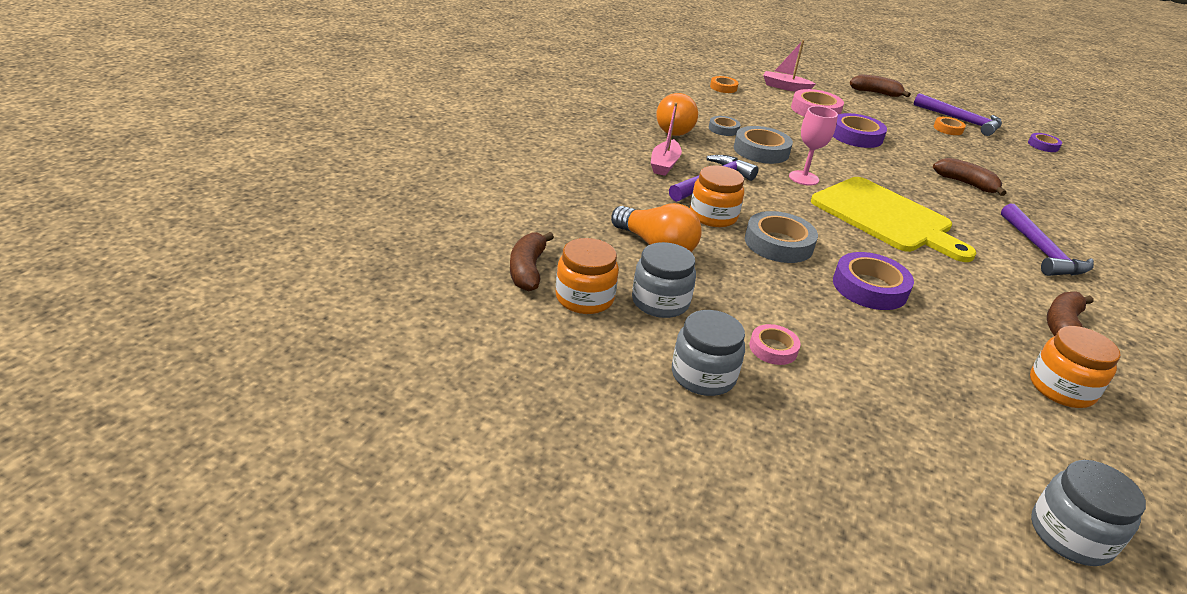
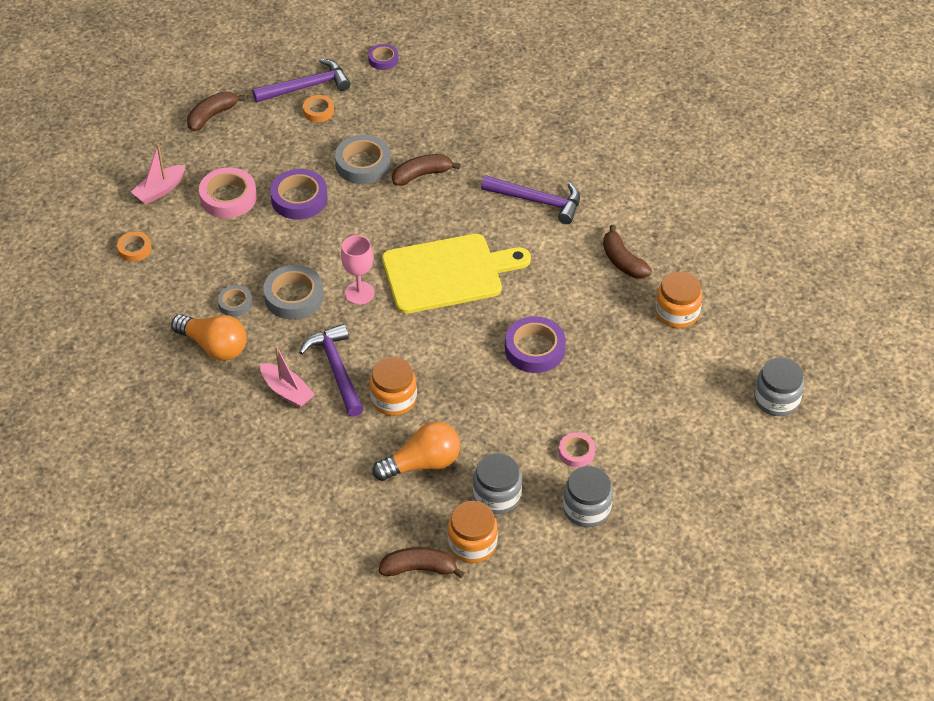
camera: 60 degrees left, 15 degrees up
brown banana [510,232,554,292] -> brown banana turned 150 degrees clockwise [379,547,465,578]
grey tape [745,211,818,263] -> grey tape moved to [335,135,391,184]

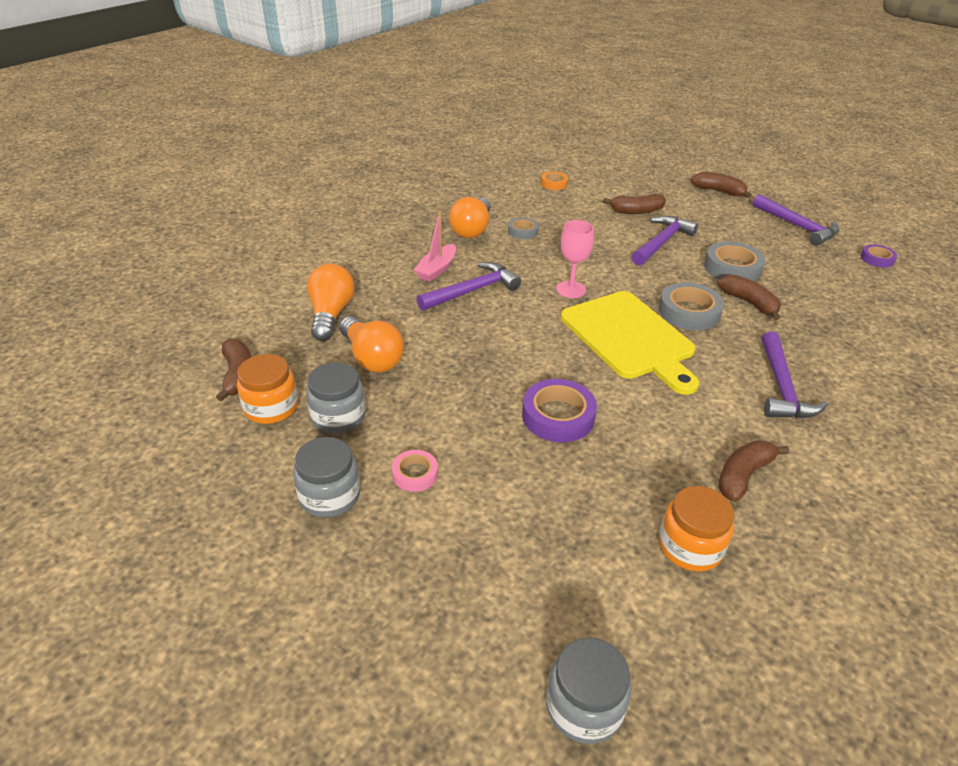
camera: 75 degrees right, 10 degrees down
pink boat [131,144,186,204] -> none
pink tape [199,167,257,218] -> brown banana [603,194,666,214]
grey tape [263,265,324,320] -> grey tape moved to [659,282,724,330]
purple tape [270,169,328,220] -> purple hammer [632,216,698,266]
orange tape [303,95,334,122] -> none
orange jar [370,357,417,416] -> none
none -> orange light bulb [307,263,355,341]

